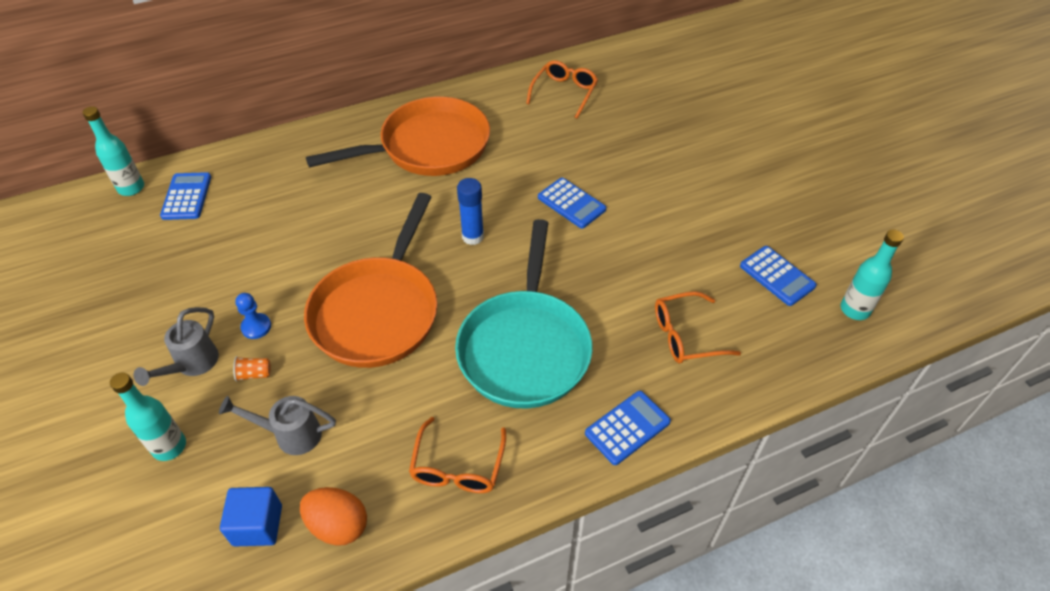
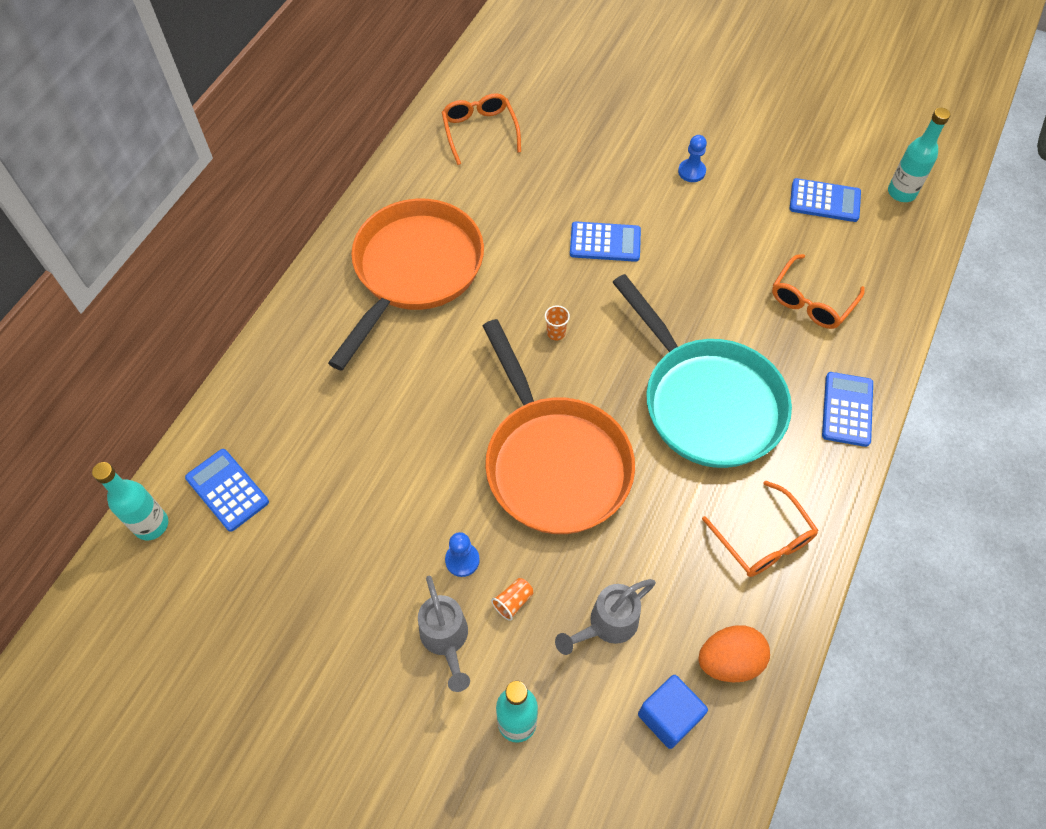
camera: 40 degrees left, 10 degrees up
blue glue stick [457,178,484,245] -> orange cup [545,305,570,340]
none -> blue pawn [678,135,707,182]

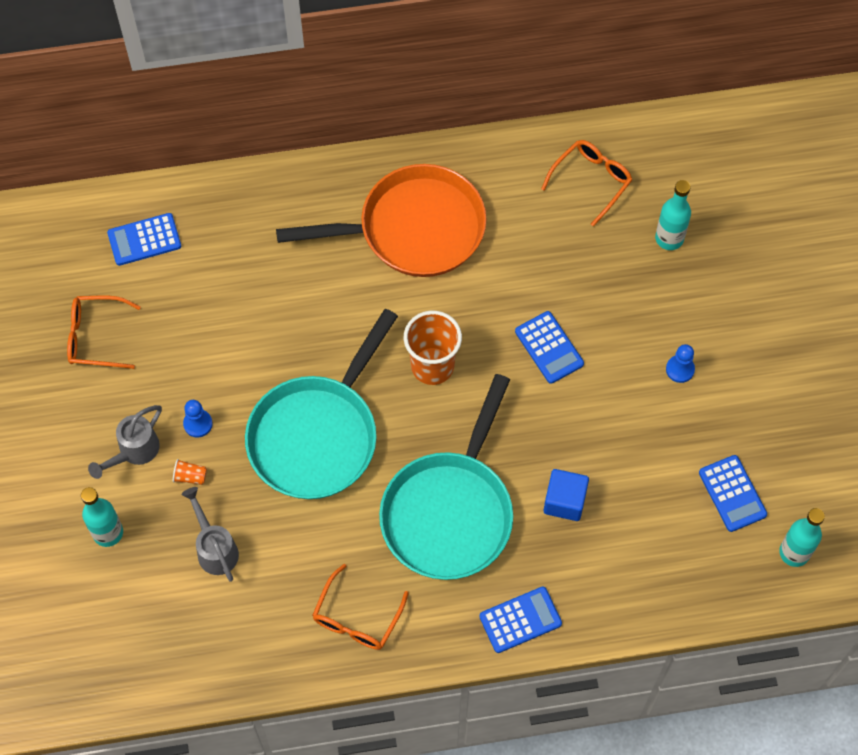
camera: 55 degrees right, 5 degrees up
turquoise bottle [92,462,168,540] -> turquoise bottle moved to [655,180,691,250]
blue calculator [185,449,269,532] -> blue calculator turned 120 degrees counterclockwise [107,213,181,266]
orange pan [483,319,635,534] -> turquoise pan [245,309,398,499]
orange cup [545,305,570,340] -> orange cup [404,311,462,385], size x2.43
grey watering can [555,579,656,655] -> grey watering can turned 45 degrees clockwise [182,487,239,582]
blue cube [638,675,708,749] -> blue cube moved to [544,469,589,521]
orange egg [698,625,770,682] -> none
orange glasses [772,254,865,329] -> orange glasses moved to [67,295,141,369]

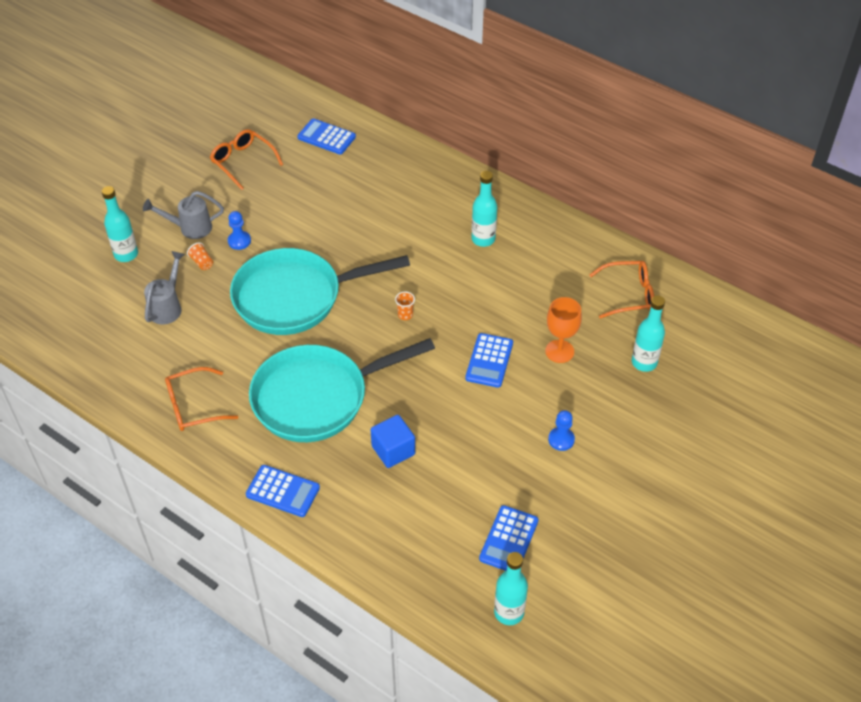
camera: 45 degrees right, 15 degrees down
orange pan [276,164,487,277] -> turquoise bottle [471,171,497,247]
orange cup [404,311,462,385] -> orange cup [395,292,415,320], size x0.41
none -> orange goblet [545,297,582,363]

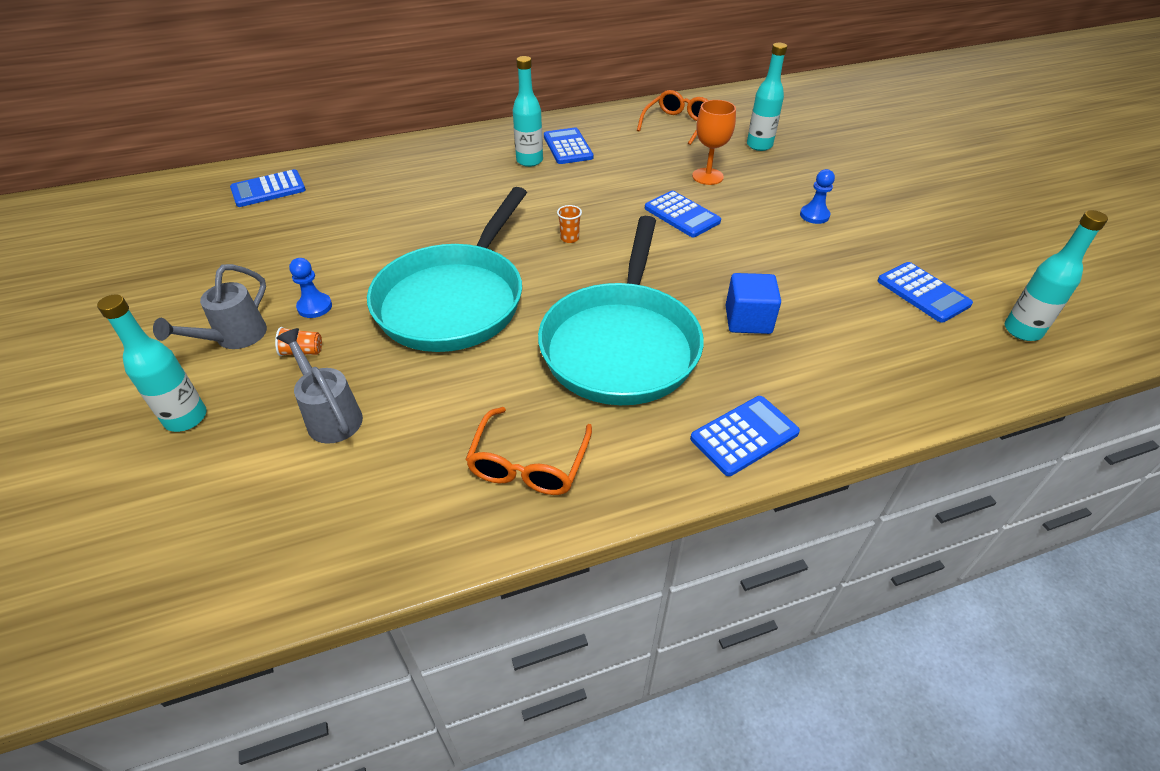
camera: 55 degrees left, 5 degrees down
orange glasses [210,129,283,190] -> none
none -> blue calculator [544,128,594,164]

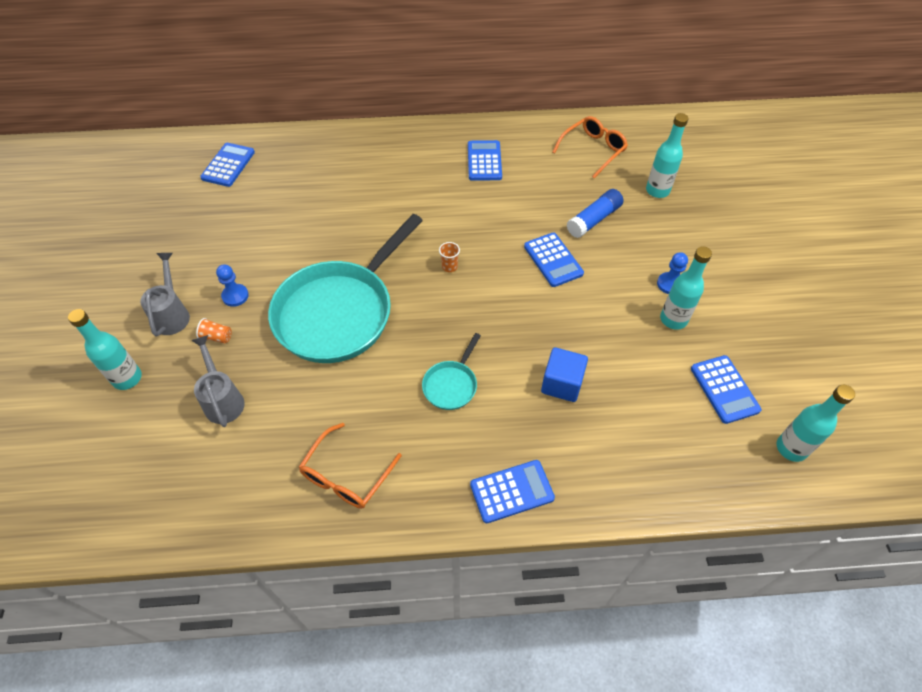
camera: 15 degrees right, 10 degrees up
grey watering can [153,264,267,349] -> grey watering can turned 135 degrees clockwise [140,253,190,337]
blue calculator [230,169,306,207] -> blue calculator turned 120 degrees clockwise [200,143,255,187]
turquoise bottle [513,56,543,167] -> turquoise bottle moved to [660,246,712,330]
turquoise pan [538,216,704,405] -> turquoise pan [422,333,481,410], size x0.43
orange goblet [692,100,736,185] -> blue glue stick [567,189,623,238]

